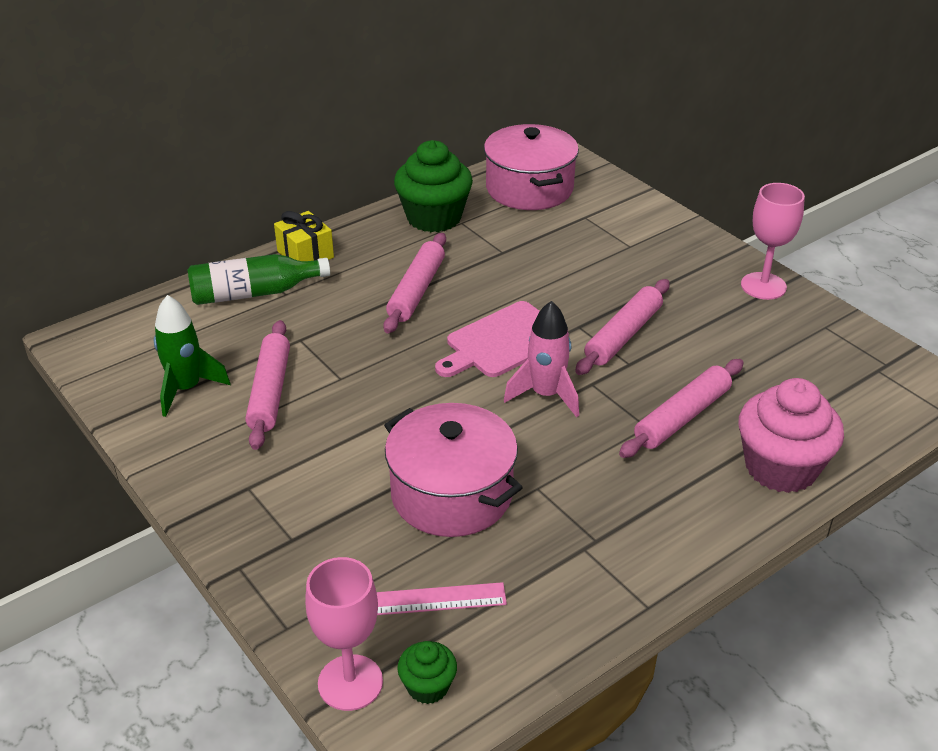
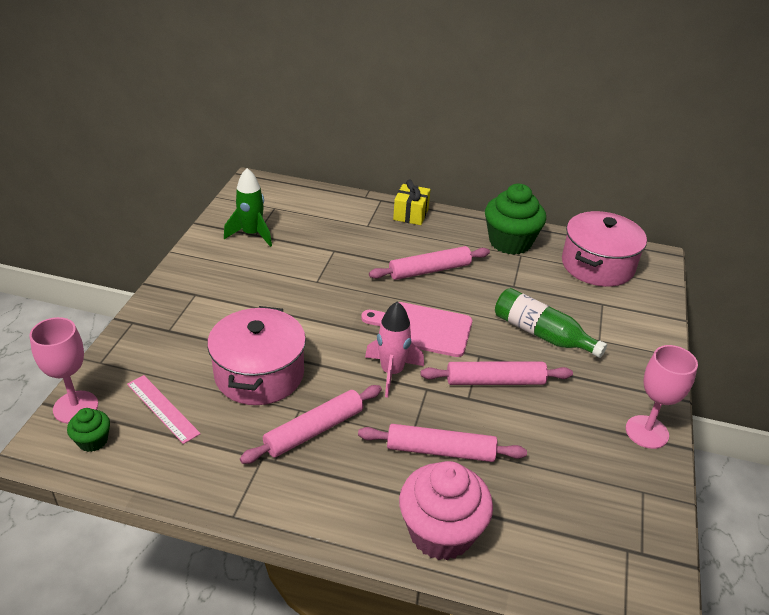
camera: 50 degrees right, 0 degrees up
green bottle [188,254,330,305] -> green bottle moved to [495,288,607,358]
pink rolling pin [245,320,290,450] -> pink rolling pin moved to [240,385,382,464]

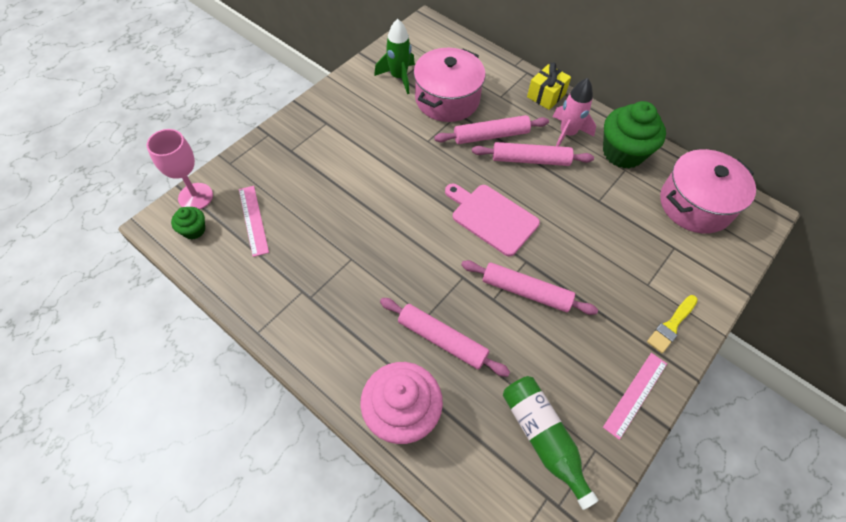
camera: 25 degrees right, 20 degrees up
pink pot [207,306,306,405] -> pink pot moved to [414,48,486,122]
pink rolling pin [240,385,382,464] -> pink rolling pin moved to [434,115,549,144]
pink rocket [365,301,424,397] -> pink rocket moved to [553,78,596,146]
green bottle [495,288,607,358] -> green bottle moved to [503,376,599,510]
pink goblet [626,345,698,449] -> pink ruler [603,353,667,440]
none -> yellow brush [647,295,698,353]

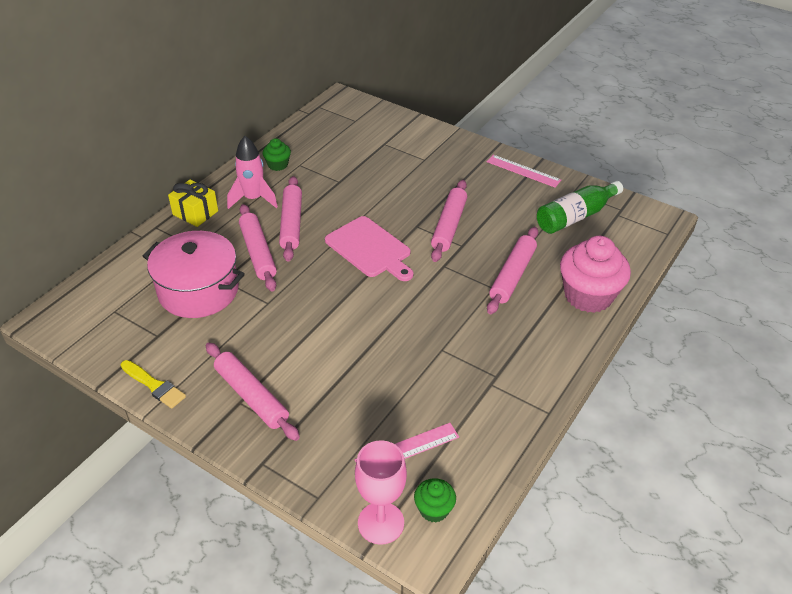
camera: 95 degrees left, 15 degrees down
green rocket [374,19,415,94] -> none
pink cutting board [445,183,540,256] -> pink cutting board turned 75 degrees counterclockwise [325,216,413,281]
green cupcake [603,101,666,169] -> green cupcake [262,138,291,171], size x0.49
yellow brush [647,295,698,353] -> yellow brush moved to [121,360,186,409]
pink pot [660,149,756,234] -> none
none -> pink rolling pin [206,342,300,441]

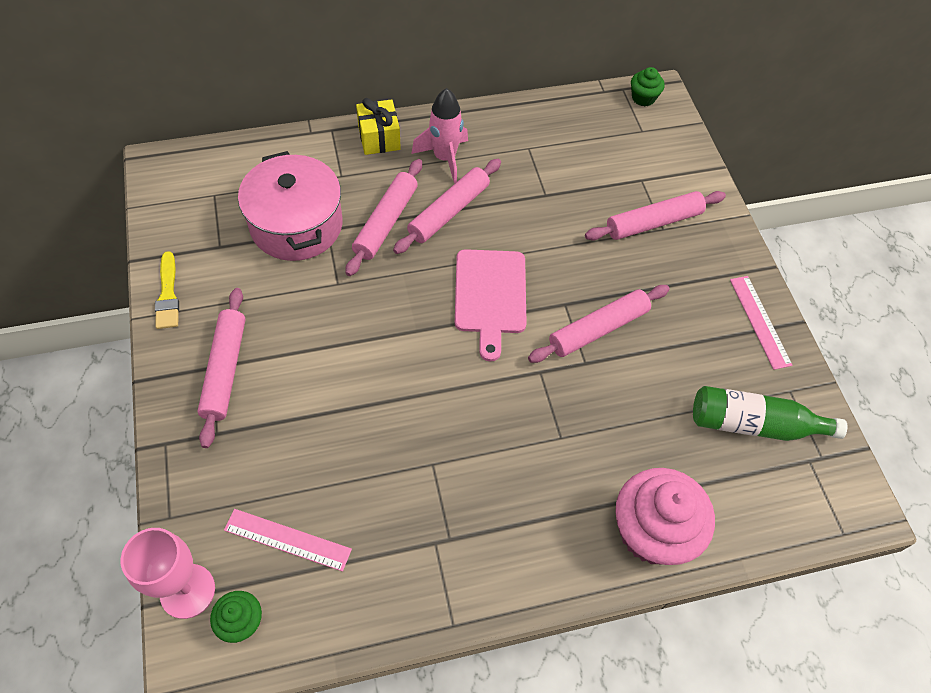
camera: 40 degrees right, 15 degrees up
green cupcake [262,138,291,171] -> green cupcake moved to [631,67,665,106]
pink rolling pin [487,227,538,314] -> pink rolling pin moved to [585,191,726,241]

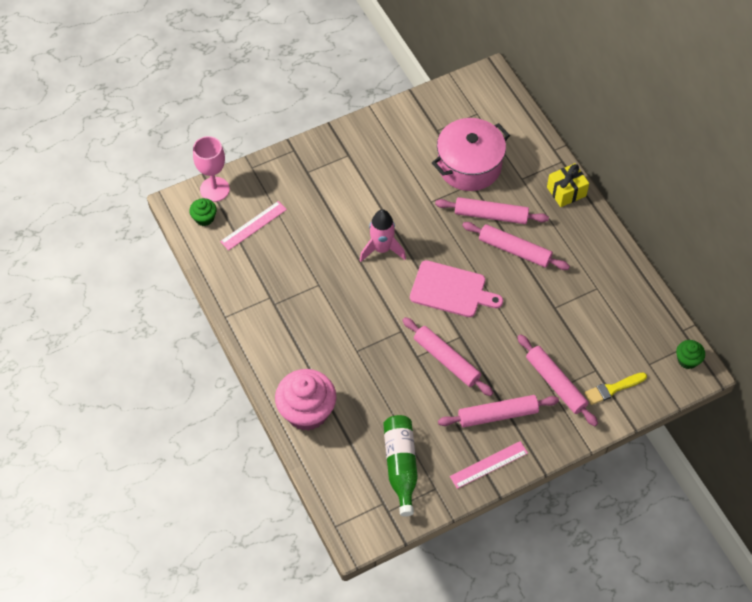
camera: 80 degrees right, 0 degrees up
yellow brush [155,251,179,329] -> yellow brush moved to [585,372,647,405]
pink rolling pin [197,288,245,448] -> pink rolling pin moved to [438,395,559,427]
pink ruler [224,509,352,572] -> pink ruler turned 45 degrees clockwise [220,201,287,250]
pink rocket [411,88,468,184] -> pink rocket moved to [360,209,406,262]
pink cutting board [455,249,527,362] -> pink cutting board turned 150 degrees counterclockwise [410,260,503,317]

